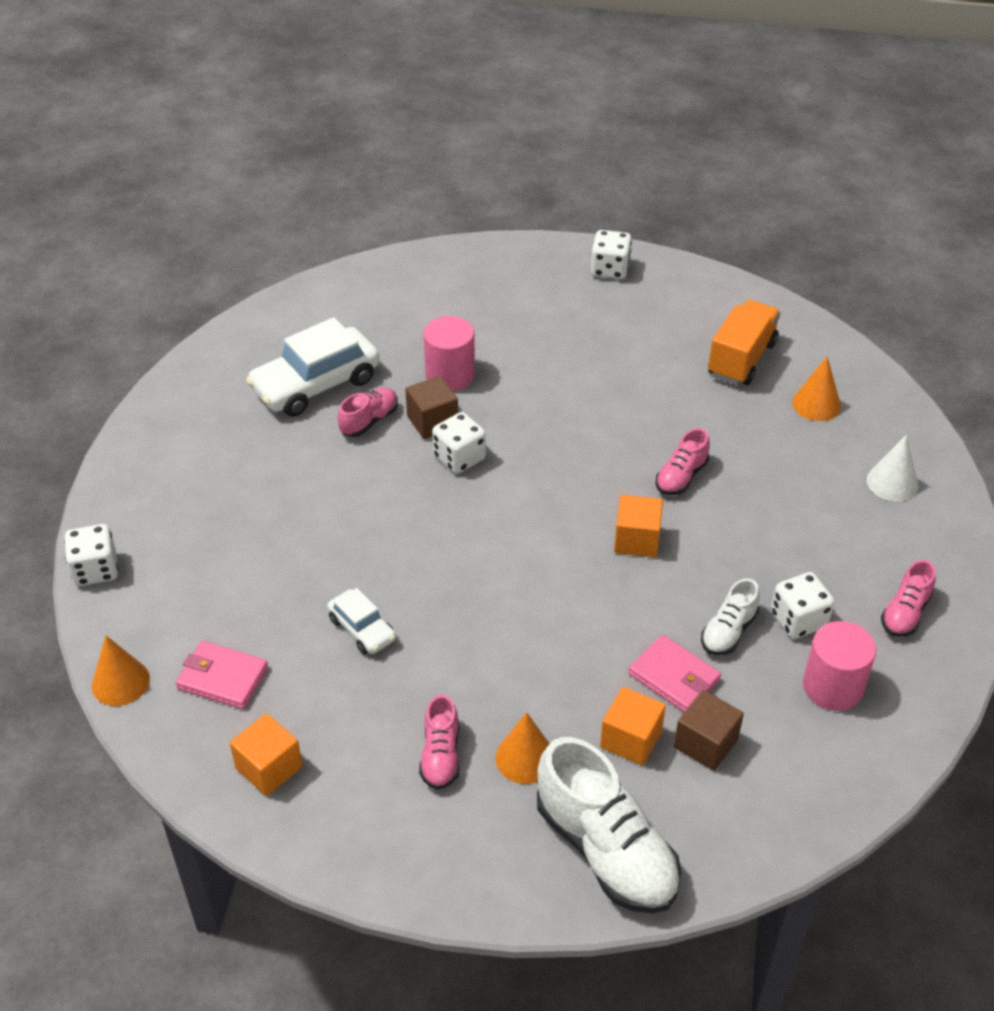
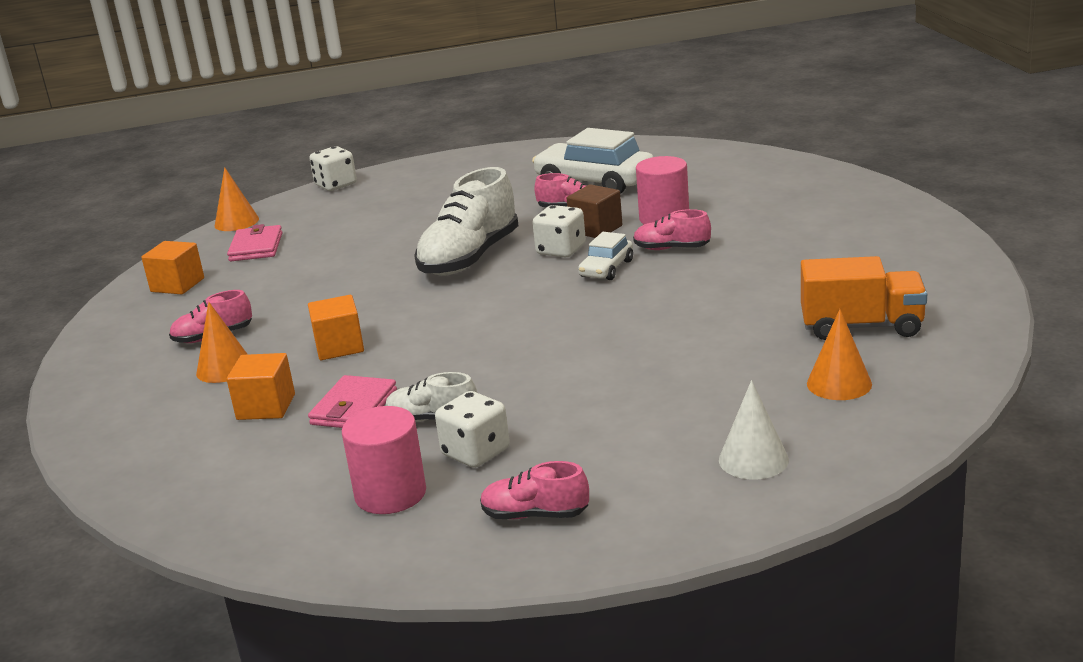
camera: 70 degrees right, 20 degrees down
white car [327,588,396,654] -> white car moved to [578,232,633,280]
white shoe [537,737,681,914] -> white shoe moved to [414,167,519,275]
white dice [591,230,632,279] -> none
orange cube [614,495,663,557] -> orange cube moved to [308,295,364,360]
pink shoe [655,428,710,495] -> pink shoe moved to [633,209,711,250]
brown cube [674,690,744,771] -> none

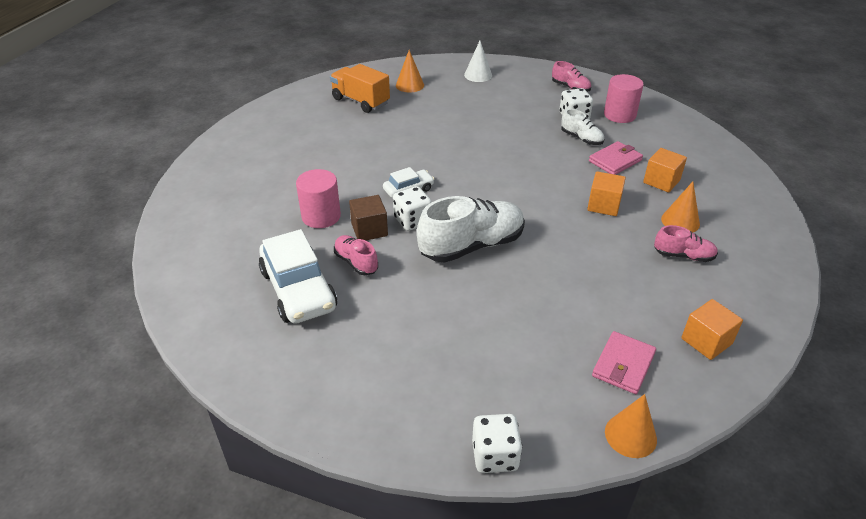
camera: 150 degrees left, 15 degrees up
pink shoe [633,209,711,250] -> none

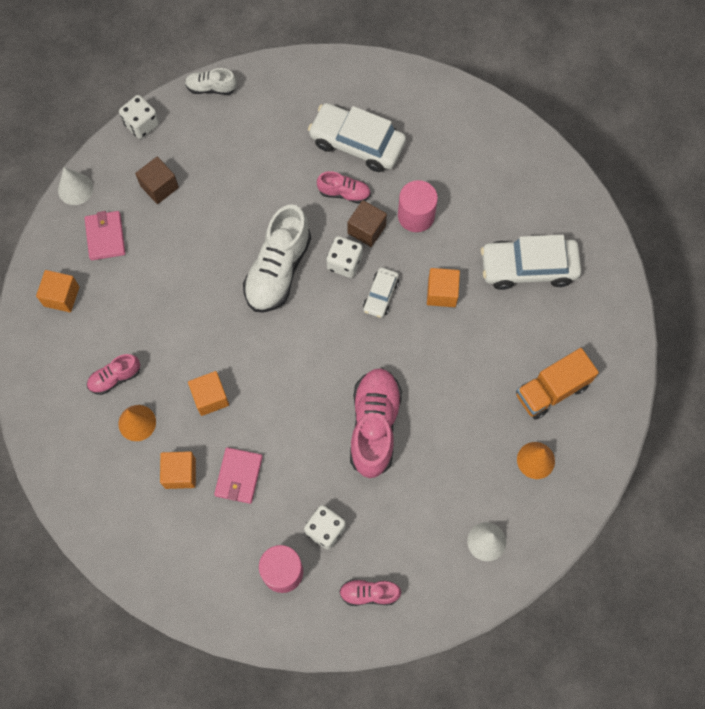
camera: 140 degrees right, 30 degrees up
orange truck [330,64,390,113] -> orange truck turned 150 degrees clockwise [516,348,599,420]
white shoe [561,109,604,145] -> white shoe moved to [185,68,237,95]
orange cone [605,394,657,458] -> white cone [58,167,93,205]
none -> brown cube [135,157,179,204]
none -> pink shoe [350,368,402,478]
none -> orange cube [427,268,460,307]
none -> white car [481,235,581,290]

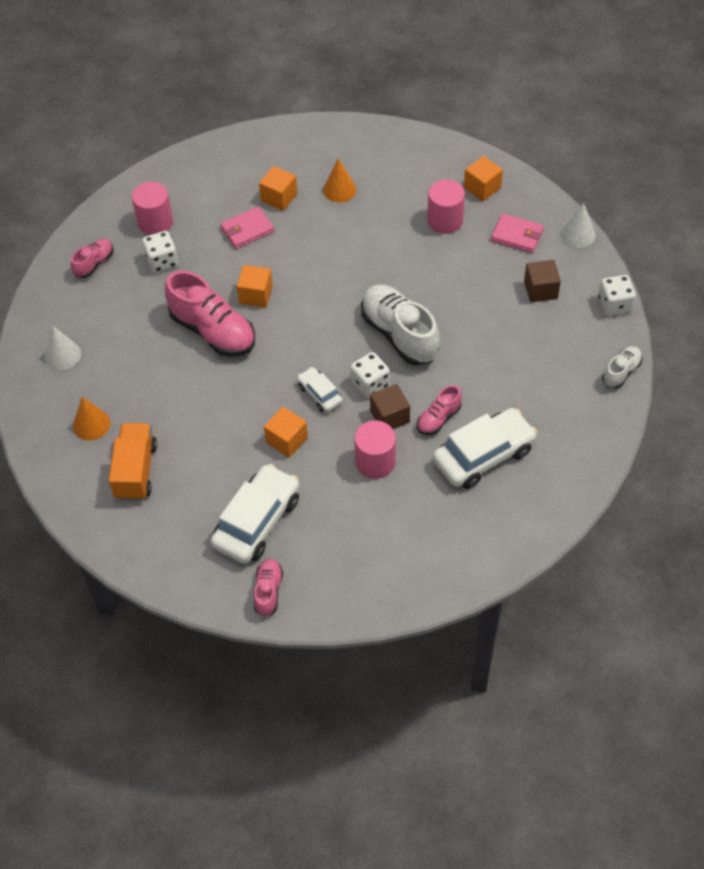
camera: 125 degrees right, 15 degrees down
pink shoe [87,354,140,395] -> pink shoe moved to [254,559,283,617]
orange cube [188,371,229,416] -> orange cube moved to [237,265,273,308]
pink wallet [214,447,263,504] -> pink wallet turned 75 degrees counterclockwise [220,206,275,249]
none -> pink cylinder [427,180,465,234]

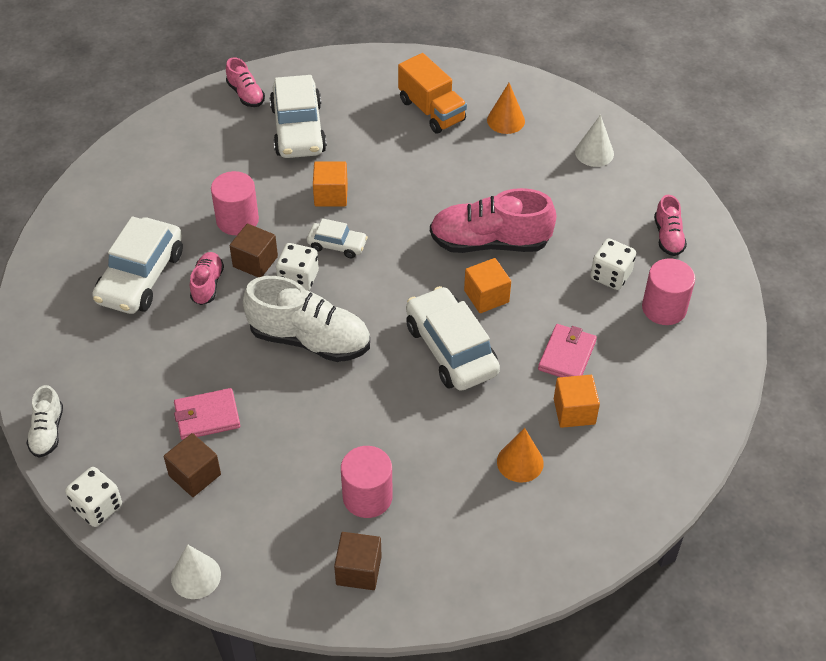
camera: 140 degrees right, 5 degrees down
orange cube [464,156,503,201] -> brown cube [334,532,382,590]
pink wallet [491,213,544,253] -> pink wallet moved to [174,388,240,440]
none -> white car [406,286,500,391]

